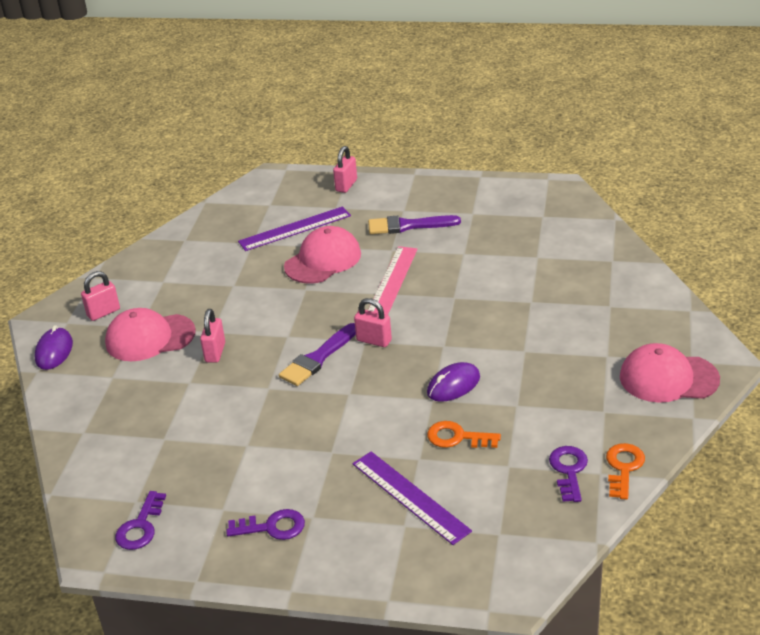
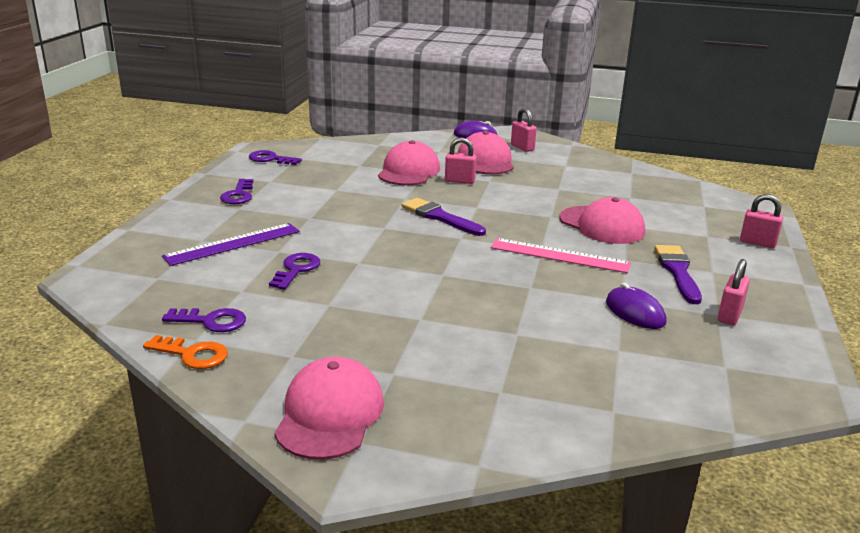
camera: 90 degrees right, 10 degrees down
purple ruler [238,206,351,251] -> none
pink padlock [354,298,392,347] -> pink padlock moved to [718,259,750,325]
purple mouse [427,362,480,402] -> purple mouse moved to [606,283,666,329]
orange key [427,421,501,448] -> purple key [269,253,320,289]
none -> pink cap [378,140,440,185]

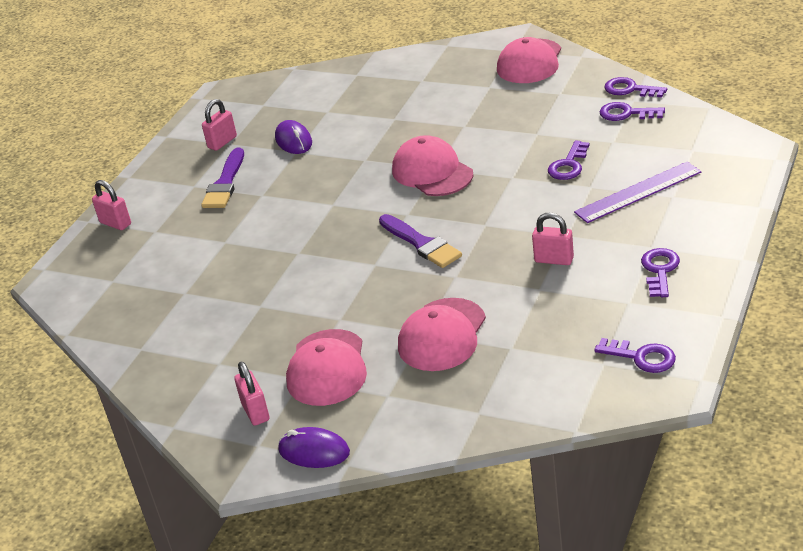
camera: 165 degrees left, 10 degrees up
orange key [143,335,228,369] -> purple key [604,77,667,97]
pink padlock [445,138,477,184] -> pink padlock moved to [532,212,574,265]
pink ruler [491,238,631,273] -> none
pink cap [559,197,645,244] -> pink cap moved to [392,135,473,196]

